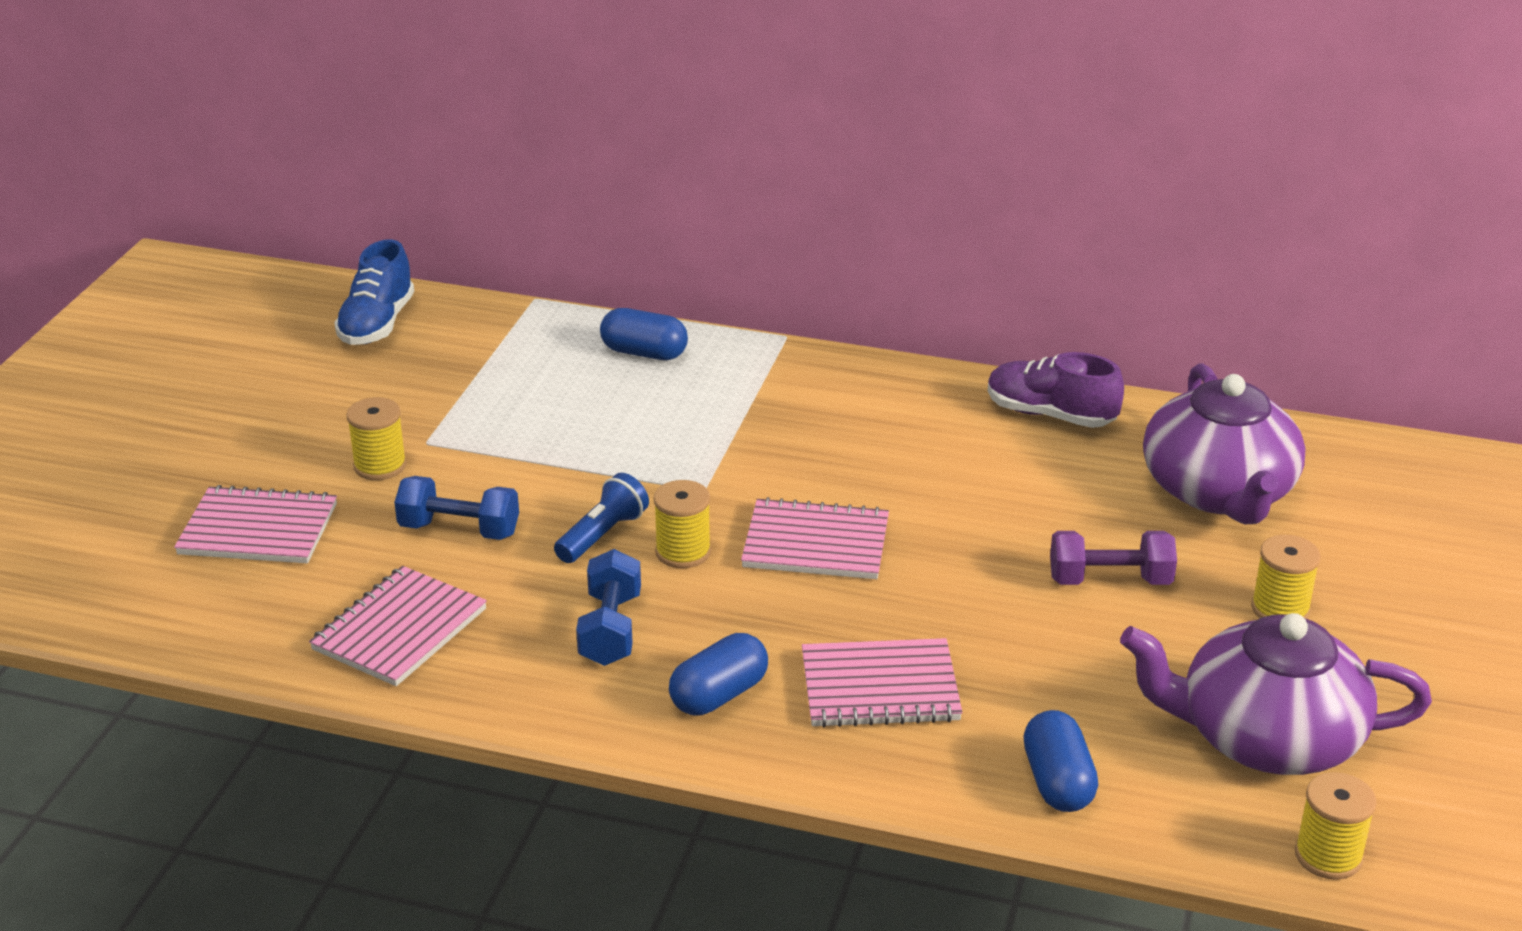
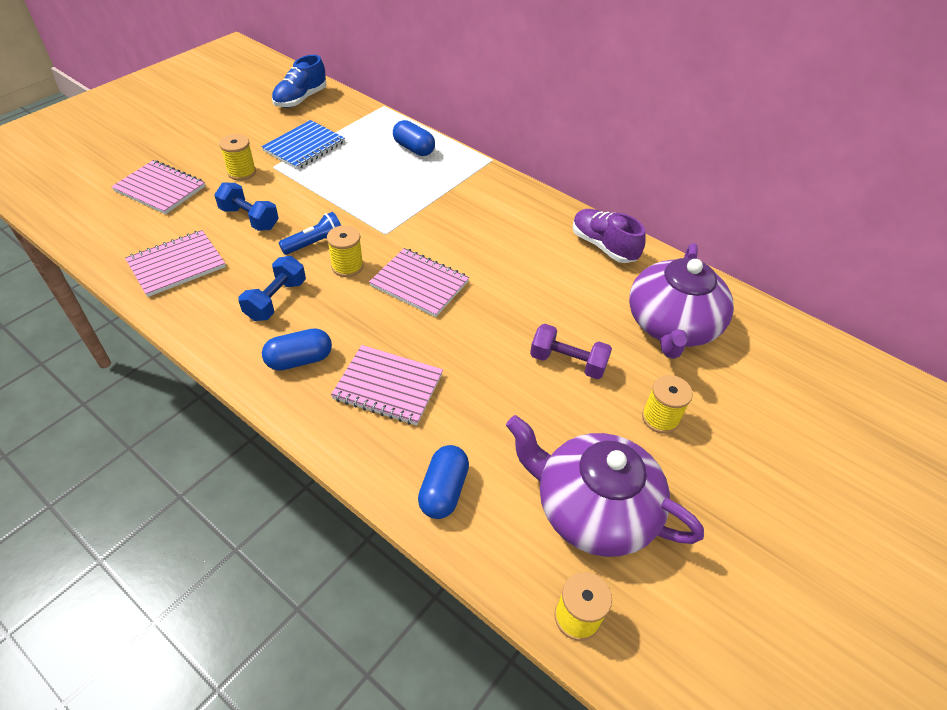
camera: 20 degrees right, 15 degrees up
none -> blue notebook [261,120,345,170]

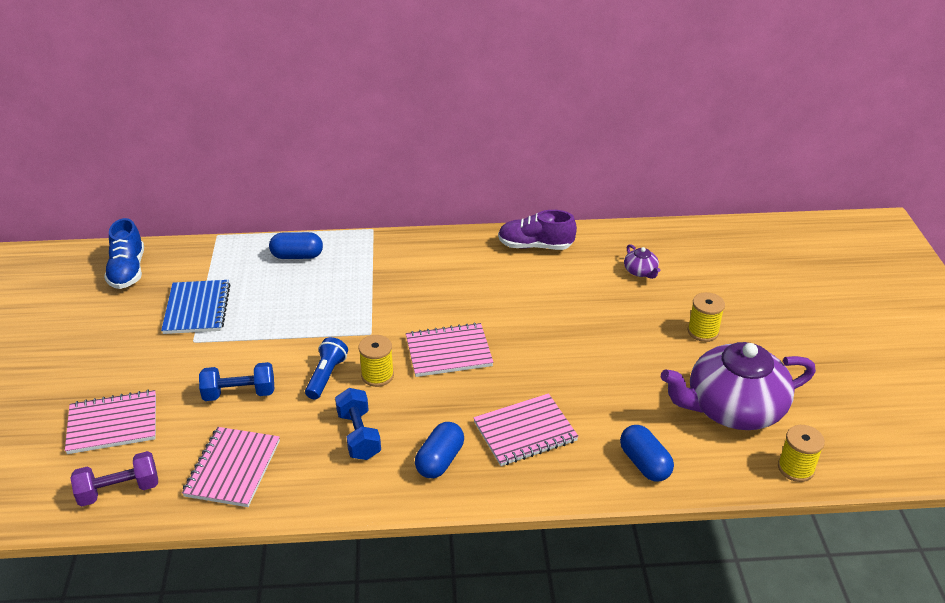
camera: 40 degrees left, 10 degrees down
yellow spool [219,134,256,181] -> none
purple dumbbell [530,324,612,379] -> purple dumbbell moved to [71,451,158,506]
purple teapot [629,243,734,359] -> purple teapot [624,244,661,279], size x0.40

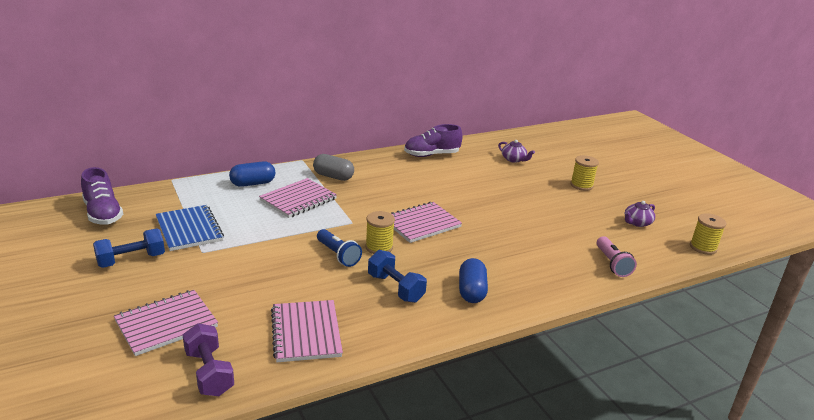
camera: 25 degrees left, 10 degrees down
purple dumbbell [71,451,158,506] -> purple dumbbell turned 75 degrees counterclockwise [183,323,234,396]
blue shoe [104,218,144,289] -> purple shoe [81,167,124,225]
blue dumbbell [199,362,274,401] -> blue dumbbell moved to [93,229,165,268]
blue flashlight [305,337,348,400] -> blue flashlight turned 150 degrees clockwise [317,229,362,267]
pink notebook [473,393,579,466] -> pink notebook moved to [259,178,337,218]
blue capsule [620,425,674,482] -> pink flashlight [597,236,637,277]
purple teapot [661,342,816,430] -> purple teapot [625,201,655,227], size x0.40
none -> grey capsule [313,154,354,181]

